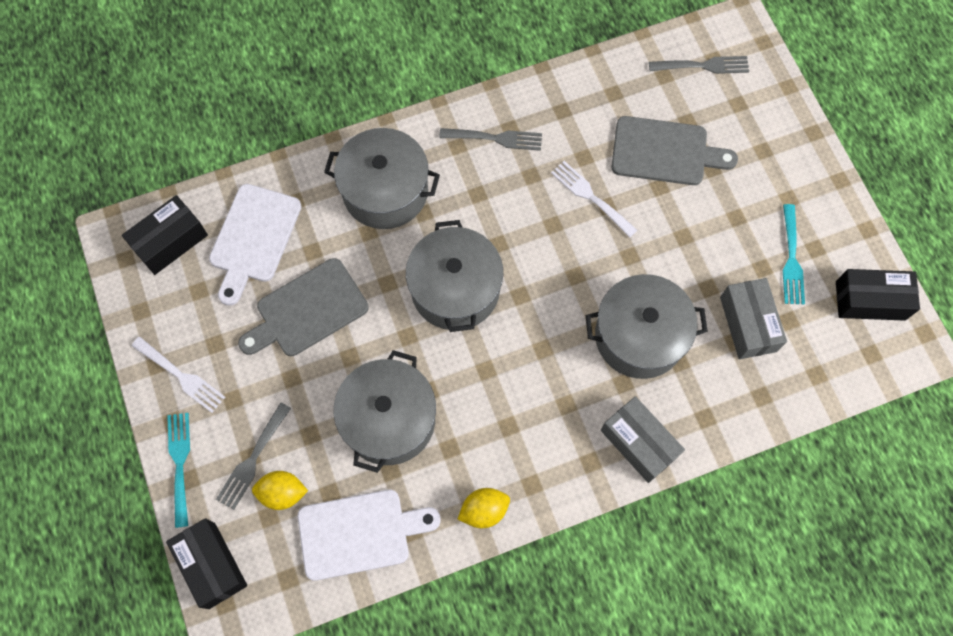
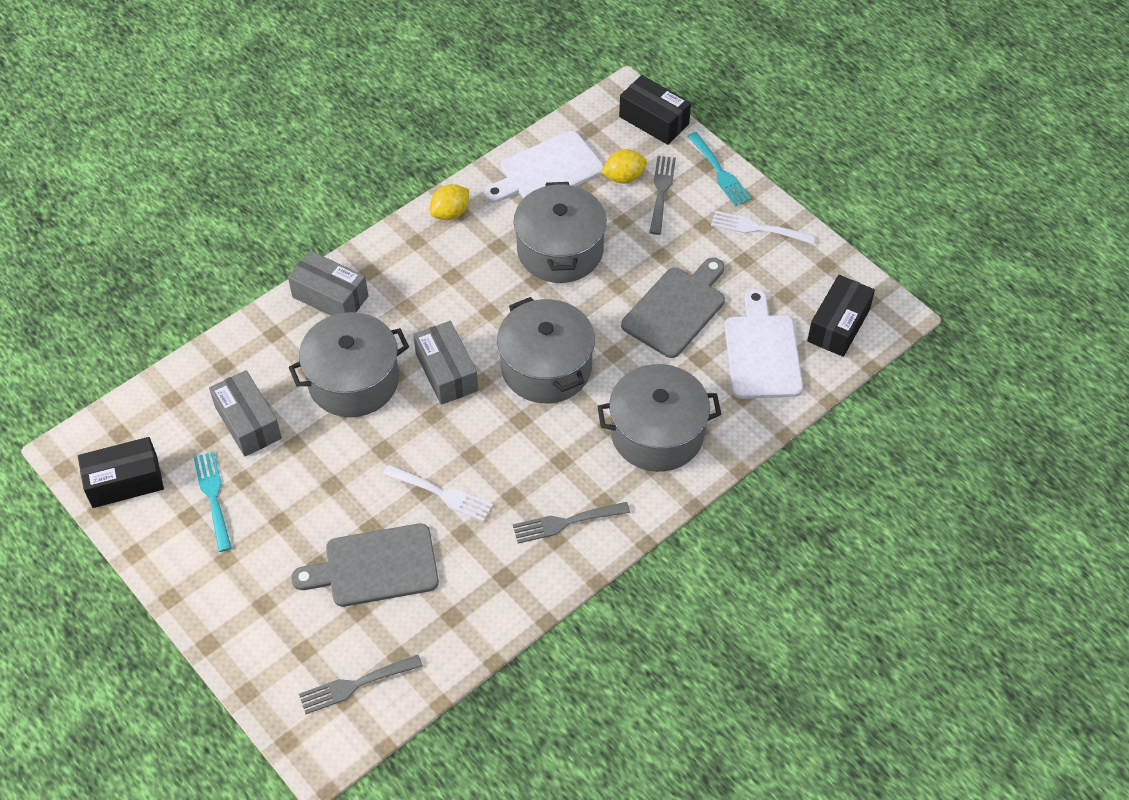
camera: 160 degrees right, 15 degrees down
none -> grey box [413,321,478,405]

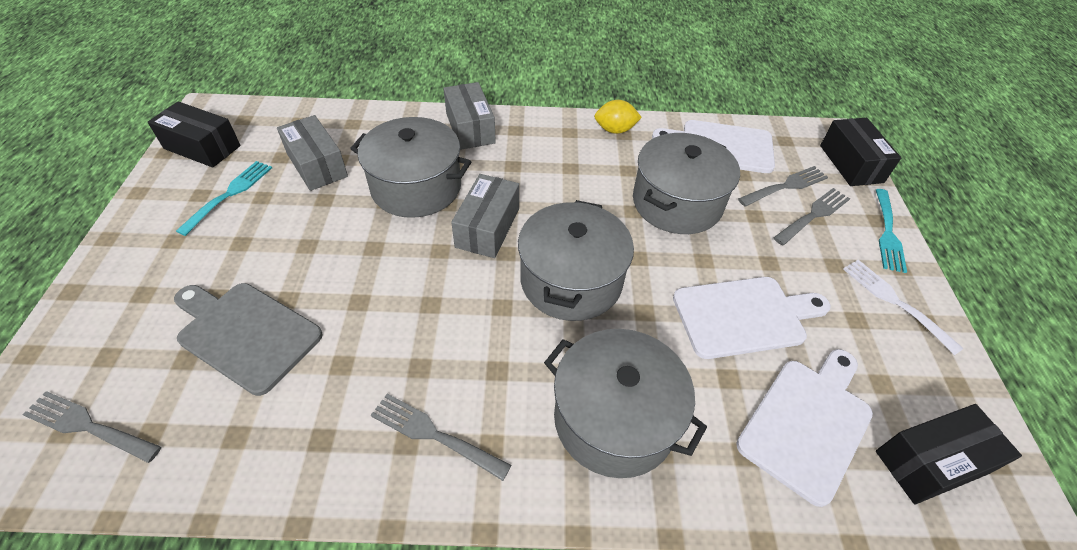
camera: 40 degrees right, 5 degrees down
grey box [209,370,282,457] -> grey box turned 45 degrees counterclockwise [277,115,348,191]
white fork [383,465,493,522] -> none
yellow lemon [601,149,647,184] -> grey fork [738,166,828,206]
grey cutting board [621,258,725,358] -> white cutting board [673,277,831,359]

